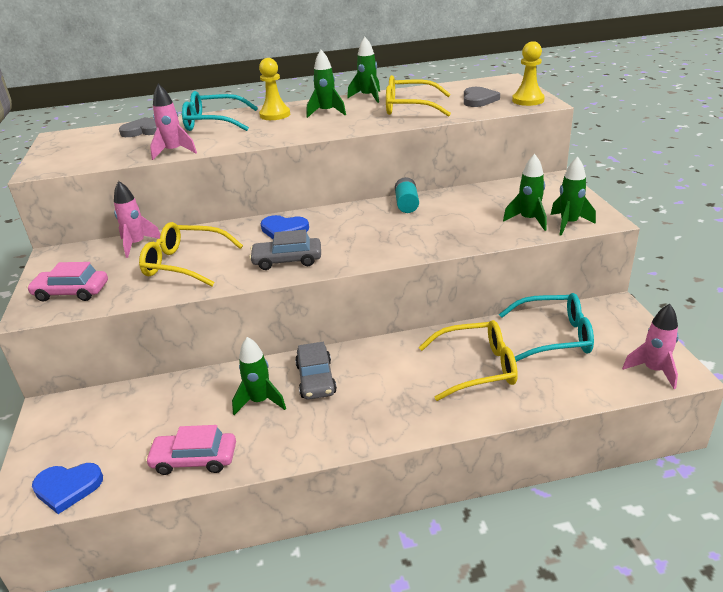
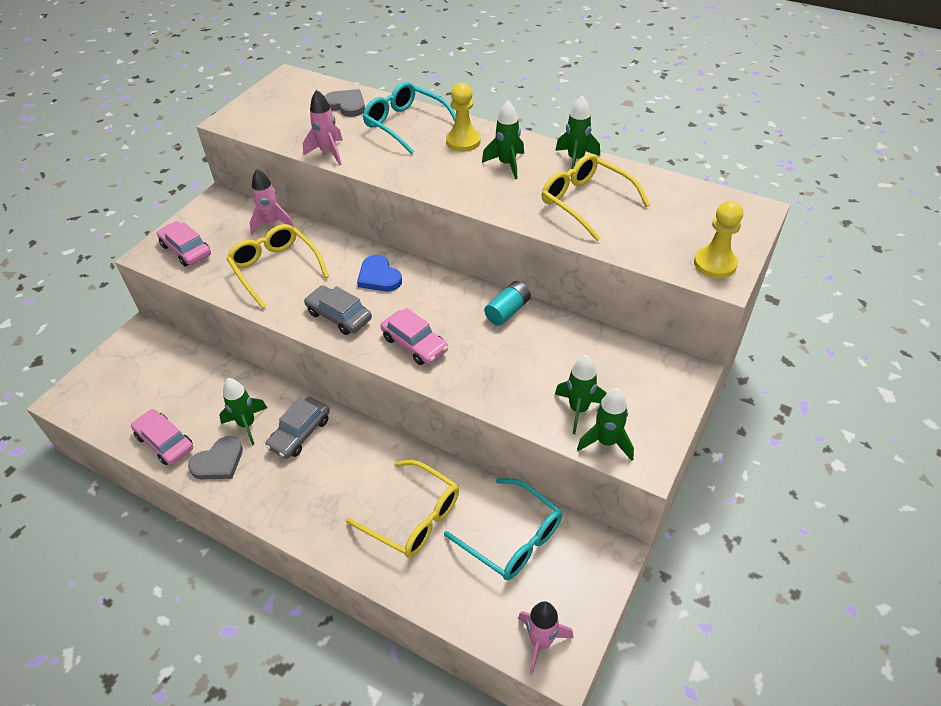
camera: 40 degrees right, 15 degrees up
blue heart [32,463,103,514] -> none
grey heart [464,87,500,107] -> grey heart moved to [188,436,243,480]
none -> pink car [380,308,448,365]

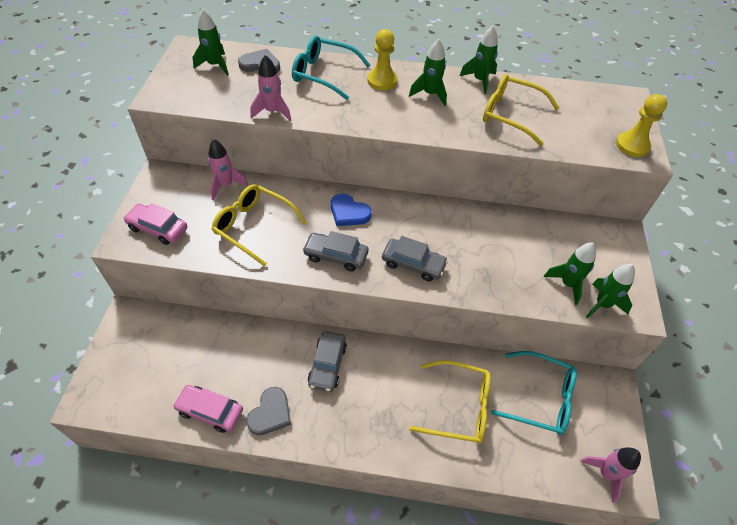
camera: 25 degrees left, 5 degrees up
green rocket [219,378,267,445] -> green rocket moved to [192,9,229,76]
pink car [380,308,448,365] -> grey car [382,236,448,281]
turquoise battery [484,281,531,326] -> none

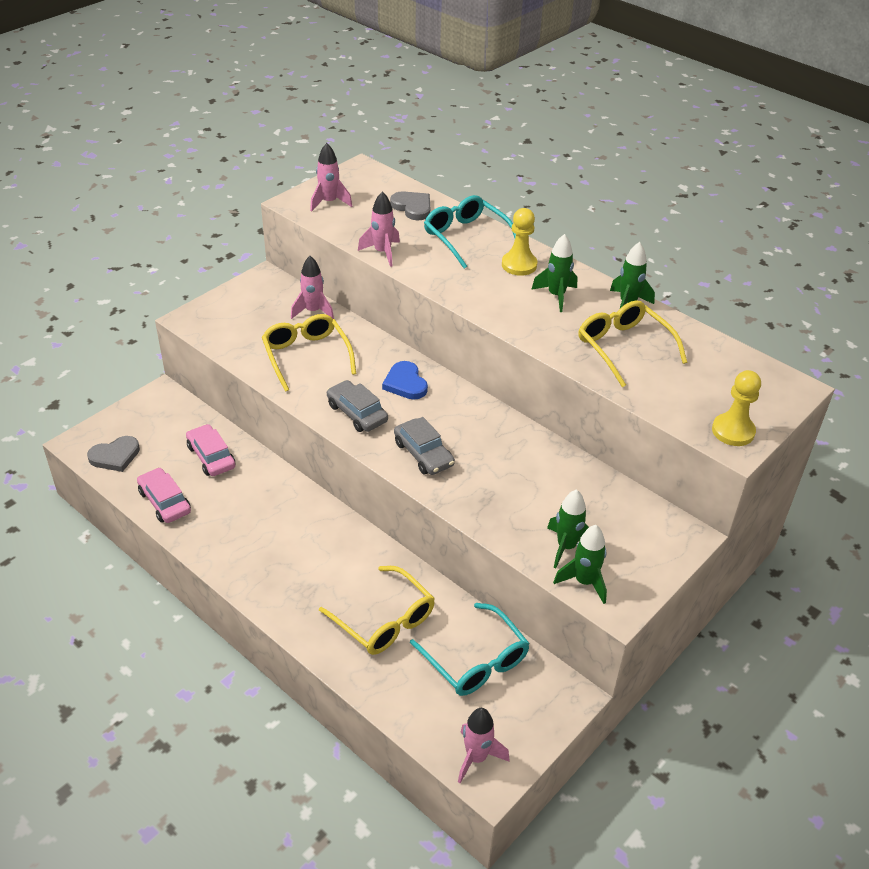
camera: 35 degrees right, 10 degrees down
pink car [123,203,187,245] -> pink car moved to [186,424,235,476]
green rocket [192,9,229,76] -> none
grey heart [246,387,291,435] -> grey heart moved to [87,436,140,472]
grey car [308,331,347,392] -> none
none -> pink rocket [310,143,352,212]

